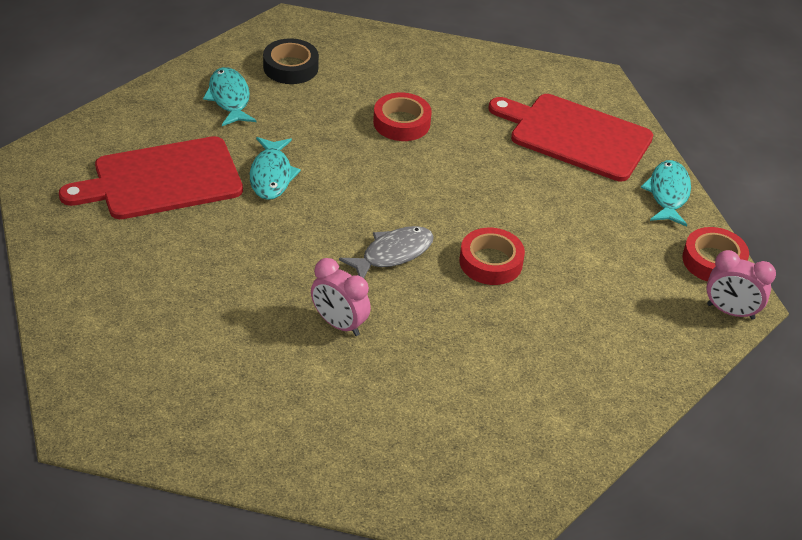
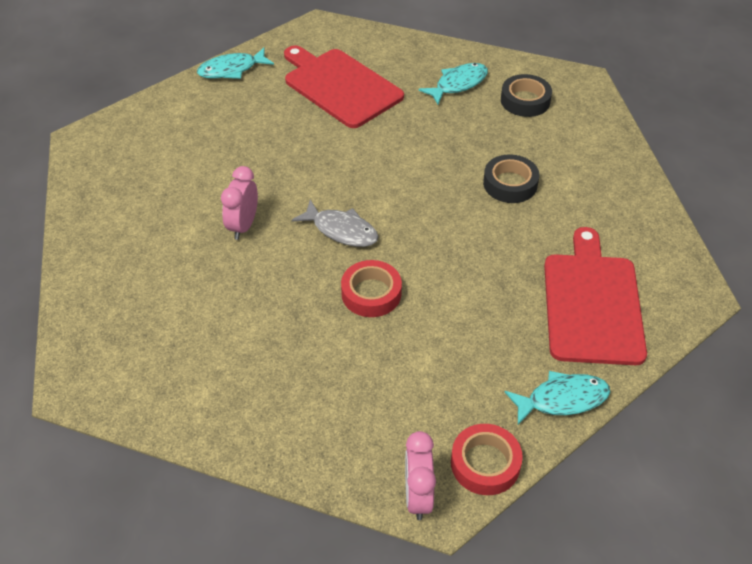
camera: 70 degrees right, 5 degrees up
turquoise fish [250,137,301,200] -> turquoise fish moved to [197,48,274,79]
red tape [373,92,432,141] -> black tape [483,154,539,203]

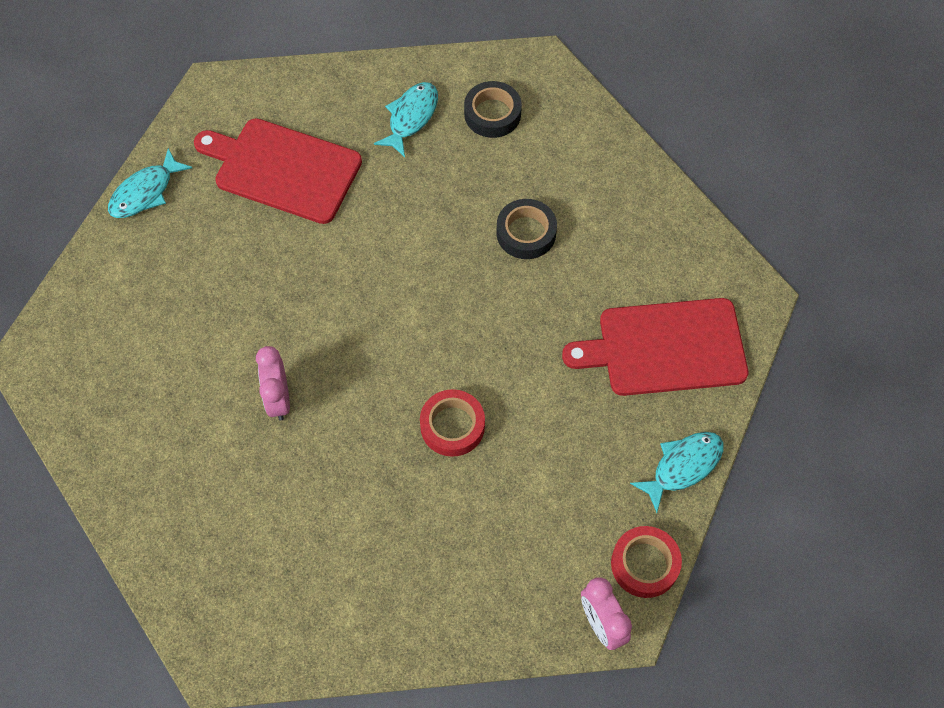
camera: 25 degrees left, 15 degrees up
grey fish [292,200,378,247] -> none
red cutting board [544,227,647,365] -> red cutting board turned 75 degrees counterclockwise [562,298,748,396]

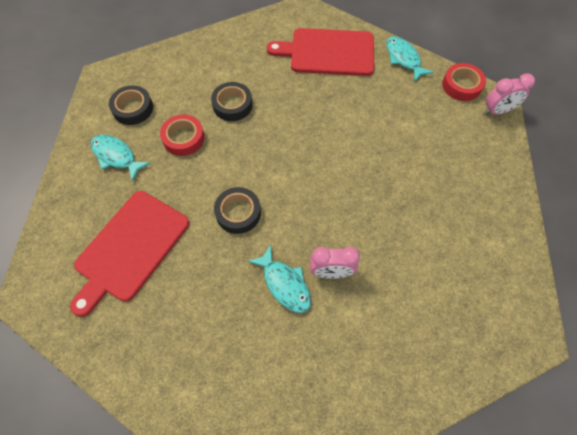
camera: 80 degrees left, 0 degrees up
turquoise fish [108,148,192,218] -> turquoise fish moved to [248,245,311,313]
red tape [420,389,485,457] -> red tape moved to [160,114,205,156]
red cutting board [562,298,748,396] -> red cutting board turned 90 degrees clockwise [267,28,374,76]
none -> black tape [214,187,261,234]

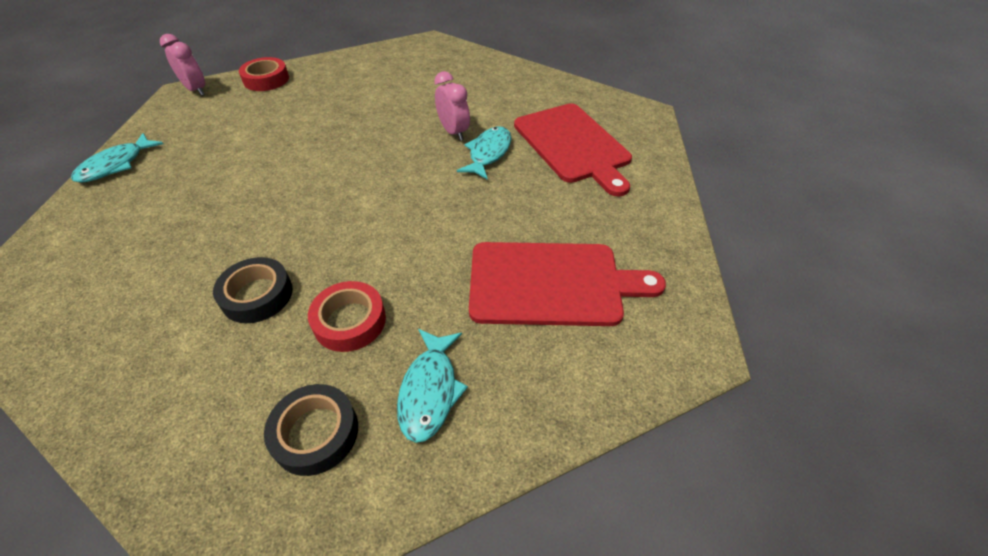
camera: 120 degrees left, 15 degrees down
black tape [214,187,261,234] -> none
red cutting board [267,28,374,76] -> red cutting board moved to [514,103,632,197]
red tape [442,63,486,101] -> red tape moved to [239,57,289,91]

